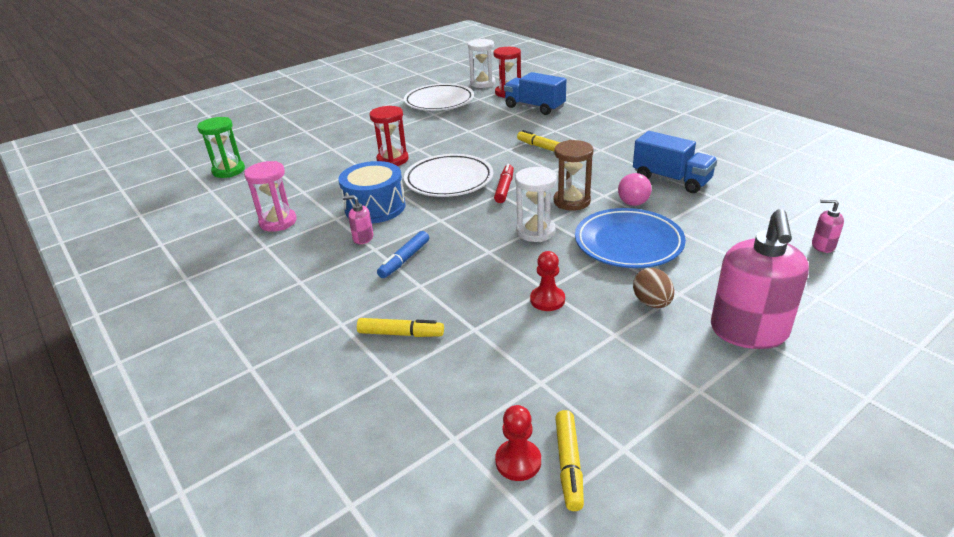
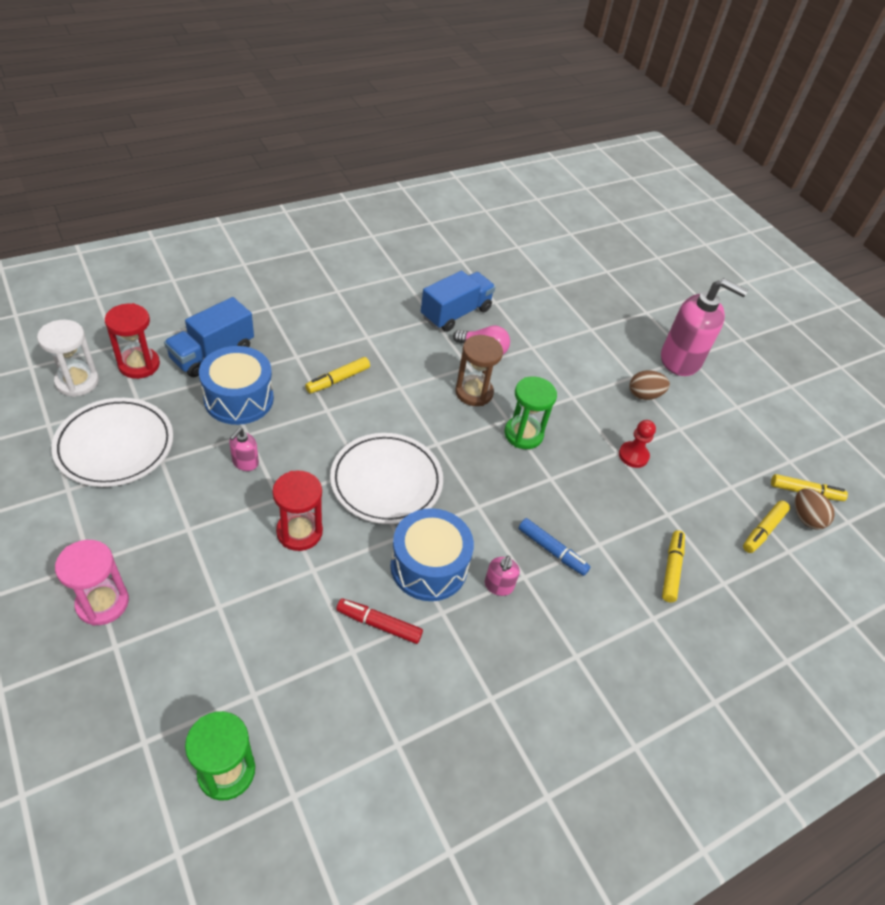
camera: 90 degrees left, 15 degrees up
pink hourglass [244,161,297,232] -> pink hourglass moved to [55,540,129,626]
red marker [494,164,514,203] -> red marker moved to [336,598,423,644]
red pawn [495,405,541,481] -> brown egg [795,488,835,530]
white hourglass [515,167,557,242] -> green hourglass [504,376,557,449]
blue plate [575,208,686,268] -> none
pink soap dispenser [812,199,844,253] -> pink soap dispenser moved to [229,428,259,471]
none -> blue drum [199,346,274,425]
none -> yellow marker [743,501,790,553]

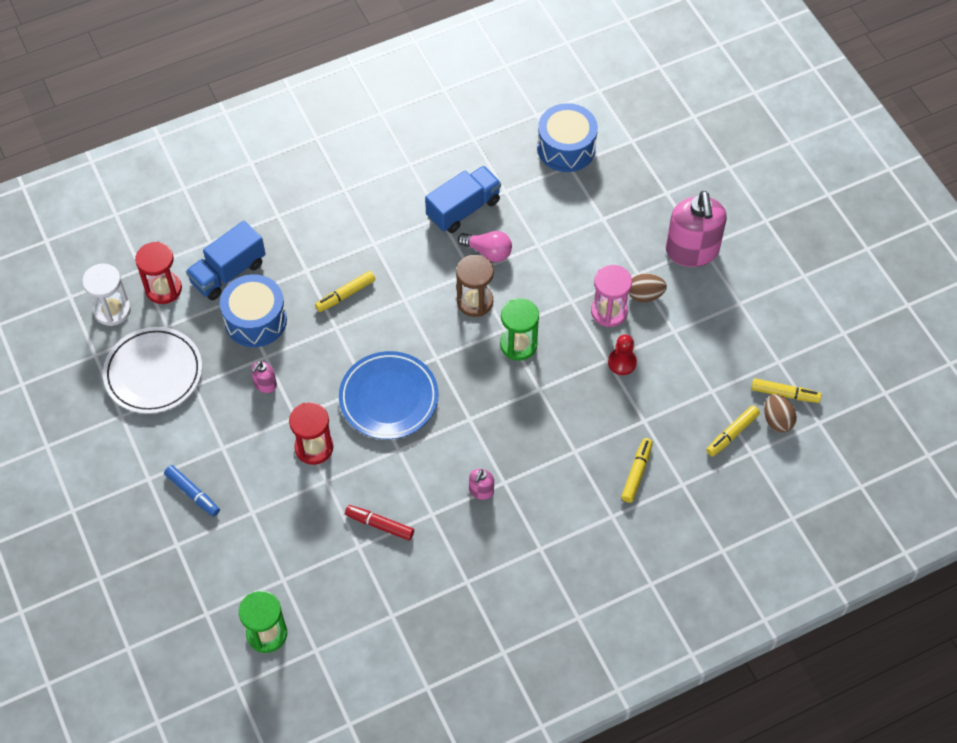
camera: 10 degrees right, 10 degrees up
pink hourglass [55,540,129,626] -> pink hourglass moved to [591,265,632,327]
white plate [330,433,443,524] -> blue plate [339,351,438,439]
blue drum [390,508,474,601] -> blue drum moved to [537,103,598,172]
blue marker [518,518,591,576] -> blue marker moved to [164,465,220,517]
pink soap dispenser [661,278,748,376] -> pink soap dispenser turned 60 degrees clockwise [666,191,727,267]

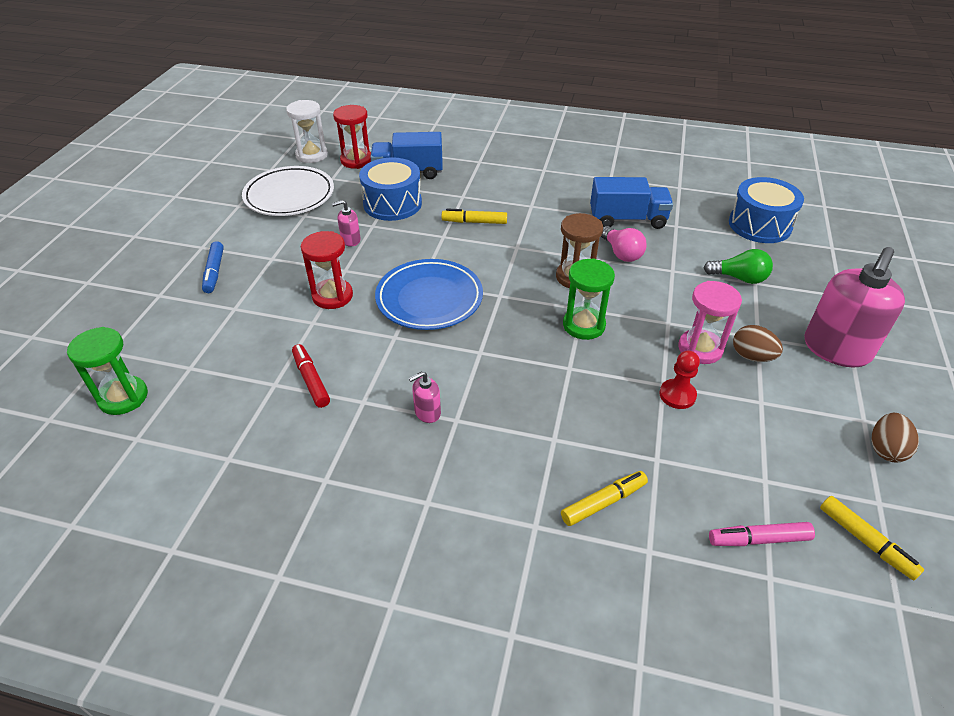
camera: 40 degrees right, 15 degrees down
yellow marker [706,405,760,457] -> pink marker [709,522,815,546]
brown egg [764,394,797,433] -> brown egg moved to [872,413,919,462]
none -> green light bulb [704,249,773,284]

